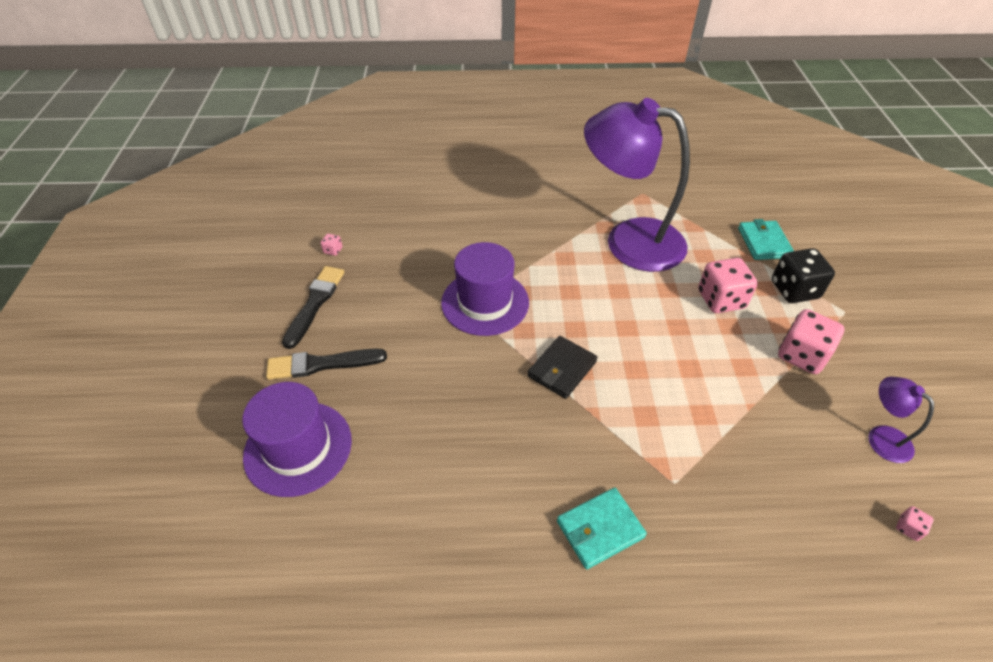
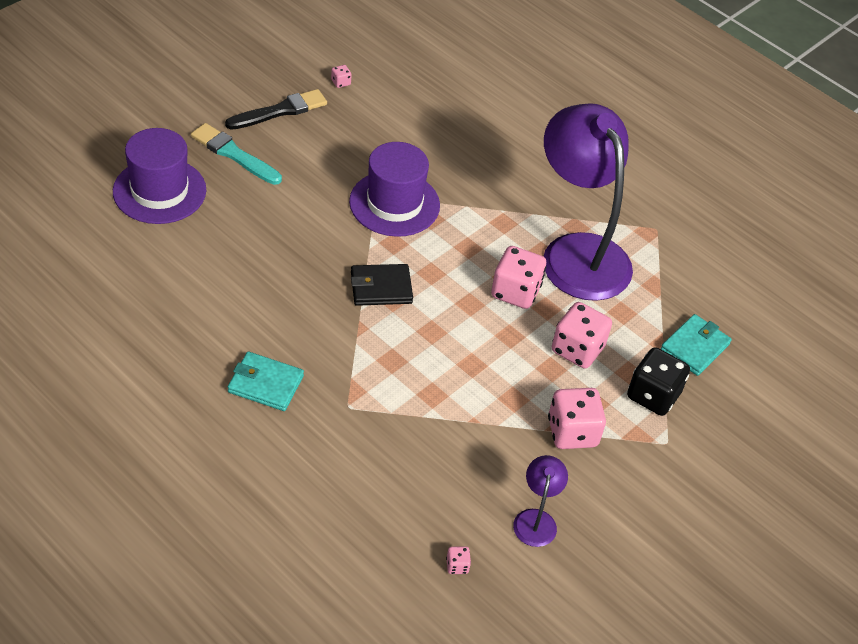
camera: 40 degrees right, 0 degrees up
black brush [266,349,387,380] -> turquoise brush [191,123,282,185]
none -> pink dice [491,246,546,309]

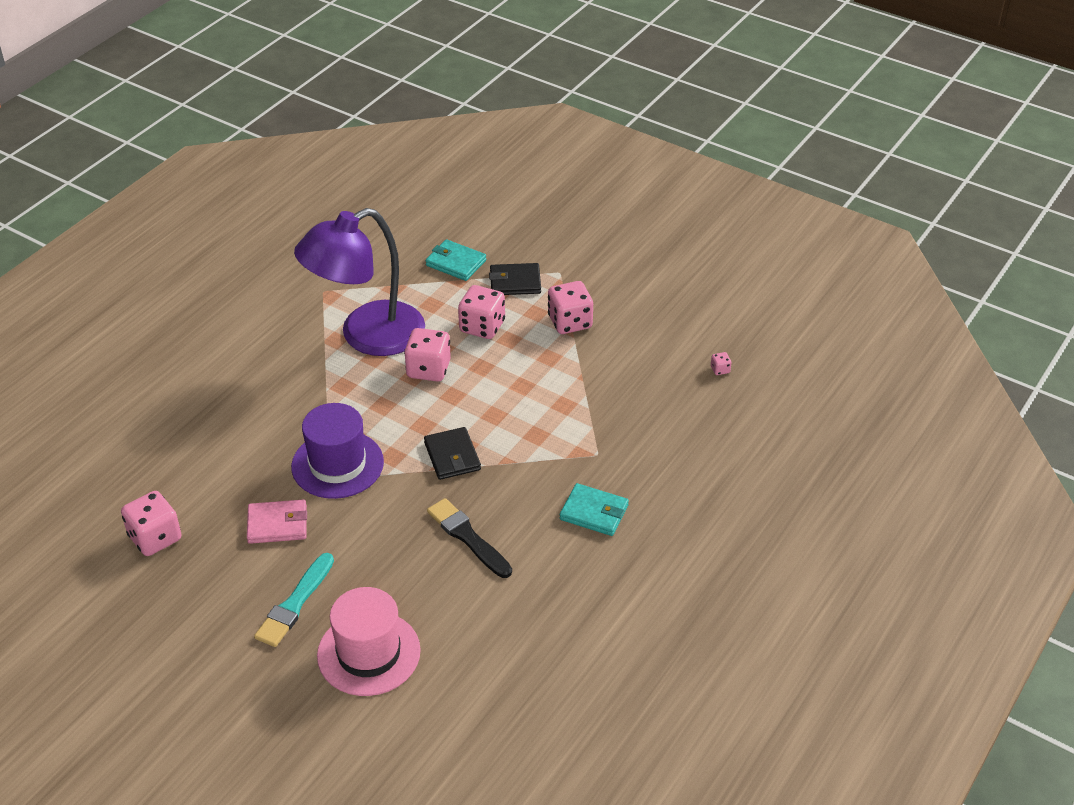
camera: 95 degrees left, 5 degrees down
purple hat [113,128,206,224] -> pink hat [317,587,421,696]
black brush [225,89,327,130] -> black brush moved to [427,498,512,578]
turquoise wallet [228,352,304,411] -> turquoise wallet turned 75 degrees counterclockwise [560,483,629,536]
pink dice [331,65,352,88] -> pink dice [121,491,182,556], size x2.34
purple lamp [513,455,568,547] -> none
black dice [627,347,690,416] -> black wallet [489,263,541,295]
none -> pink wallet [247,499,307,544]

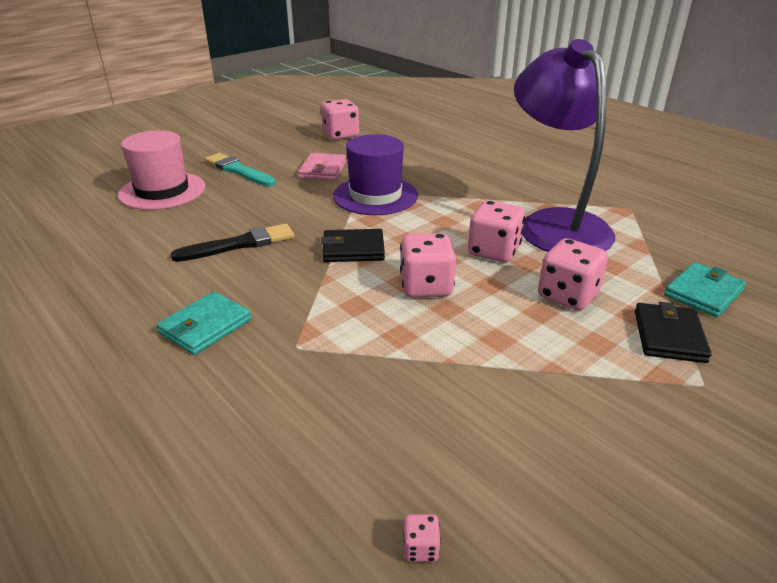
camera: 105 degrees right, 10 degrees down
pink dice [548,281,593,334] -> pink dice moved to [400,233,456,297]

